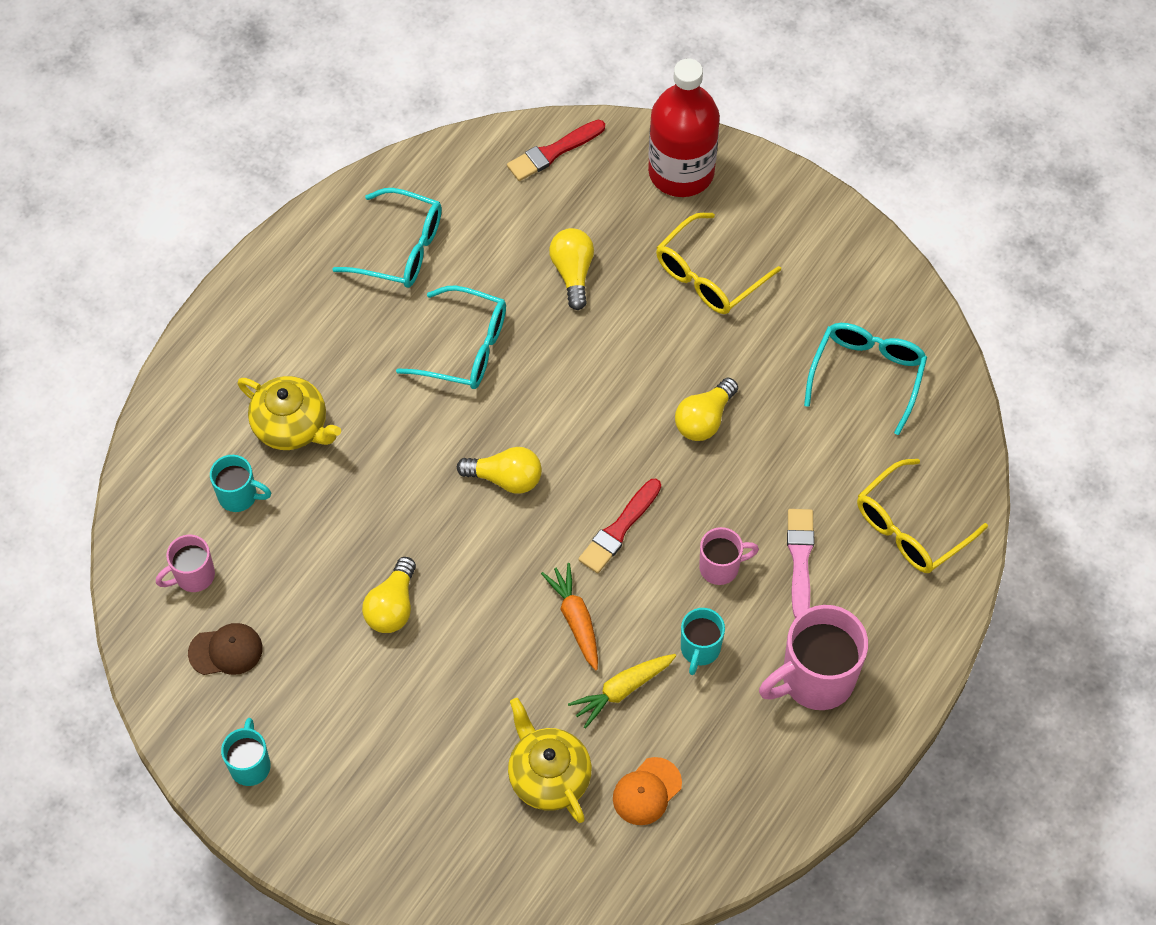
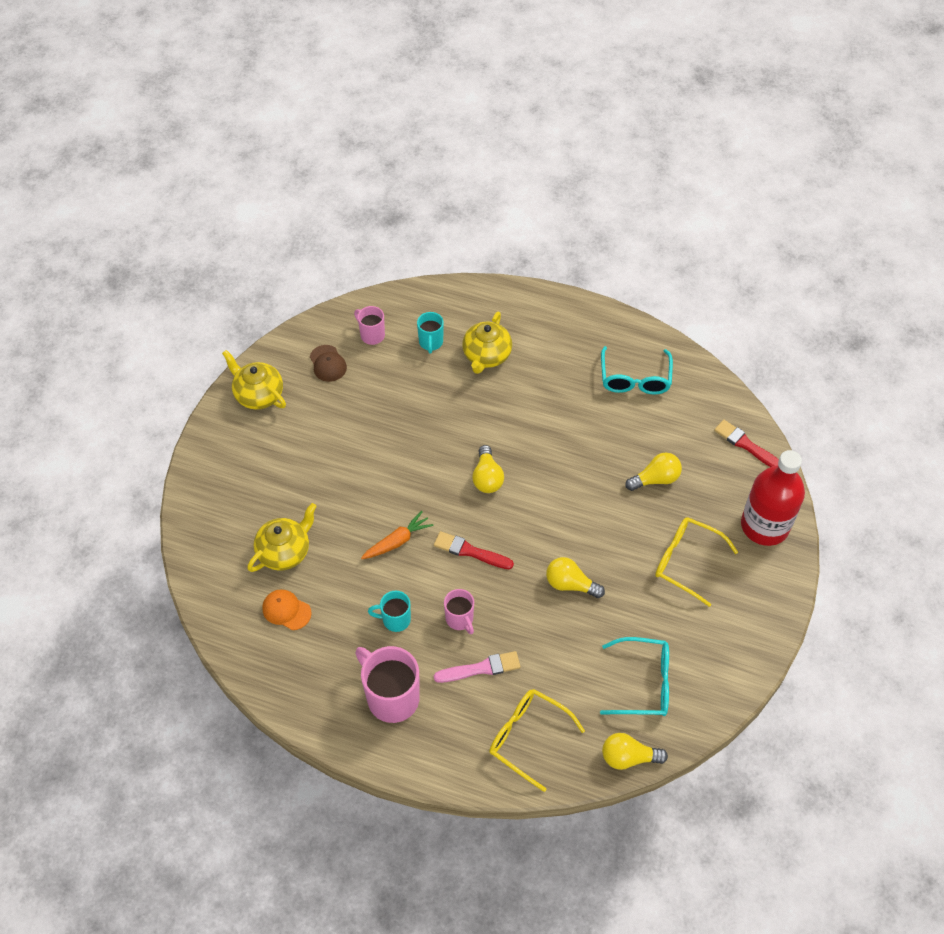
camera: 75 degrees right, 5 degrees down
turquoise mug [221,718,271,786] -> yellow teapot [222,350,286,410]
yellow light bulb [362,557,416,633] -> yellow light bulb moved to [602,733,668,770]
turquoise glasses [396,286,506,389] -> none
yellow carrot [568,654,676,729] -> none

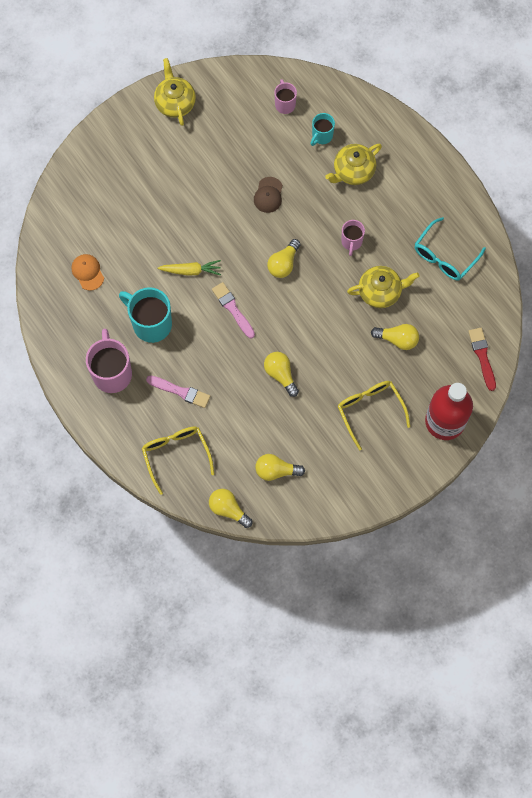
camera: 35 degrees right, 15 degrees up
yellow teapot [247,503,317,572] -> yellow teapot moved to [347,266,420,308]
brown cap [310,345,347,382] -> brown cap moved to [254,177,283,213]
orange carrot [361,511,433,559] -> yellow carrot [157,260,221,276]
turquoise mug [368,591,411,632] -> turquoise mug [119,287,172,343], size x1.81
red brush [434,531,514,570] -> pink brush [212,282,255,338]
pink mug [444,589,474,634] -> pink mug moved to [341,220,365,256]
turquoise glasses [600,637,669,716] -> yellow light bulb [255,454,305,481]

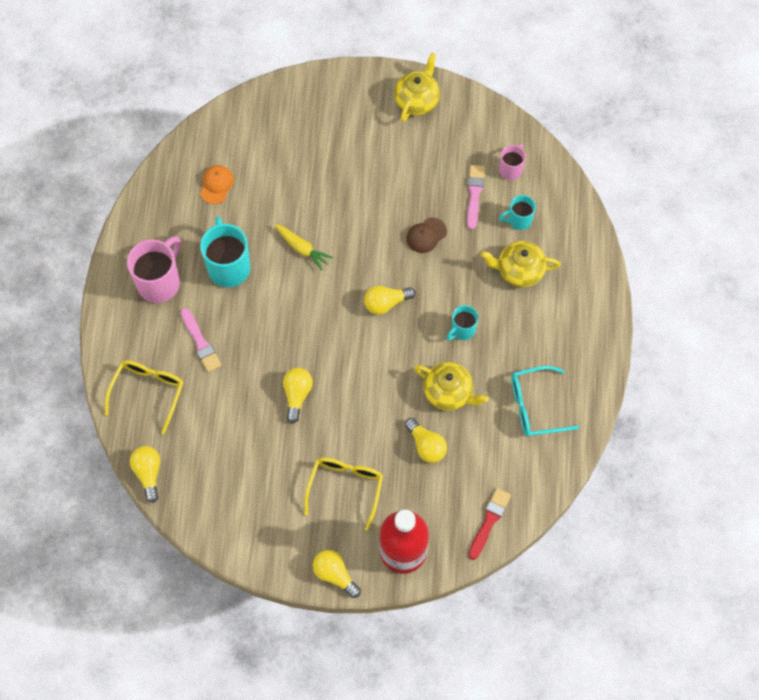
camera: 40 degrees right, 5 degrees down
pink brush [212,282,255,338] -> pink brush moved to [467,165,485,230]
yellow light bulb [255,454,305,481] -> yellow light bulb moved to [313,550,361,598]
pink mug [341,220,365,256] -> turquoise mug [447,305,478,340]

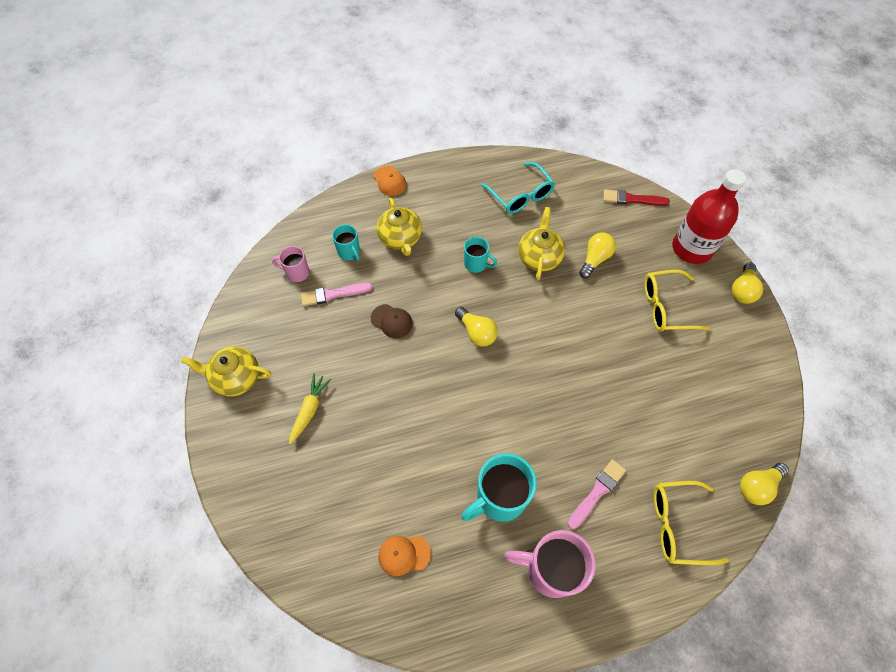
camera: 110 degrees left, 5 degrees down
yellow carrot [274,224,333,271] -> yellow carrot moved to [289,373,332,445]
yellow light bulb [283,368,313,424] -> none
none -> orange cap [374,166,407,196]

